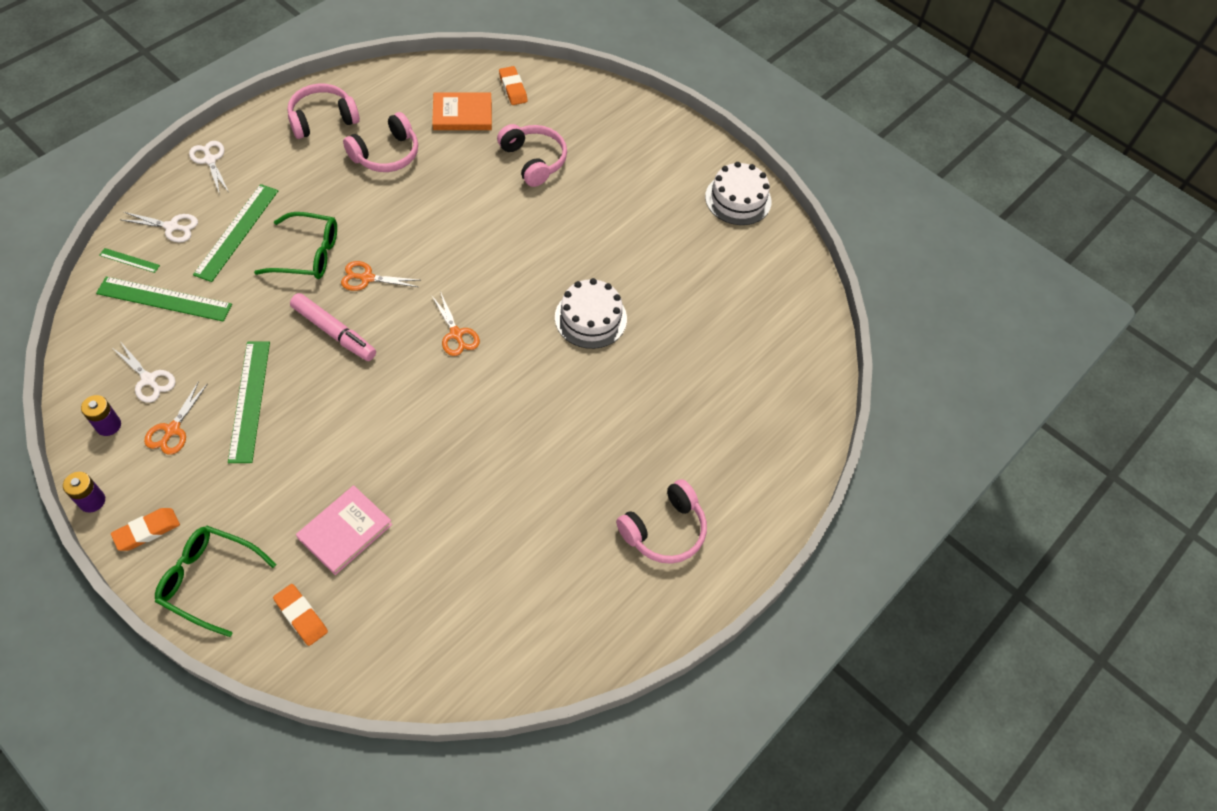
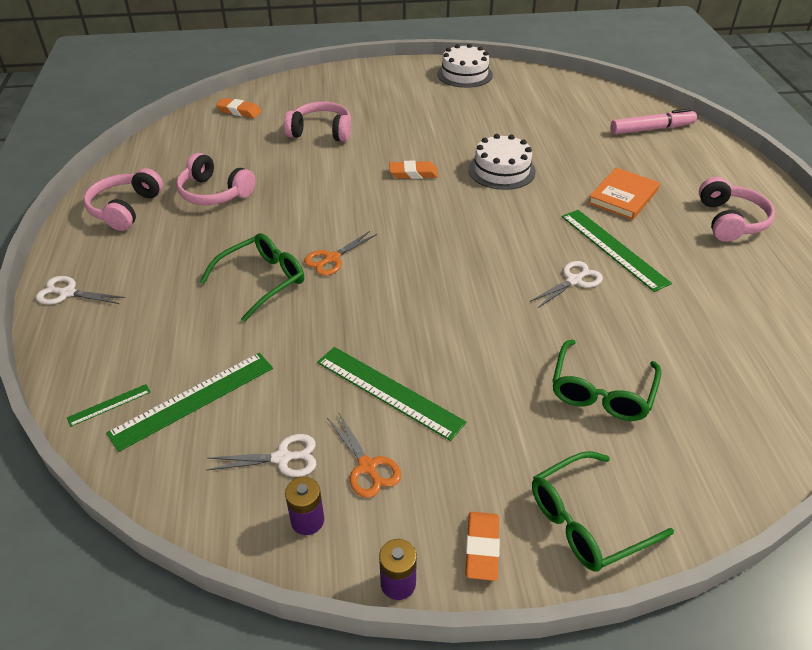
camera: 45 degrees left, 15 degrees down
white scissors [122,212,198,243] -> white scissors moved to [530,261,603,309]
green ruler [193,184,278,282] -> green ruler moved to [562,210,672,292]
orange eraser [273,584,328,646] -> orange eraser moved to [389,161,438,179]
pink marker [290,293,376,361] -> pink marker moved to [610,108,697,134]
pink book [296,485,392,575] -> green glasses [552,339,661,421]
pink headphones [343,112,418,172] -> pink headphones turned 120 degrees clockwise [176,153,256,205]
orange book [432,92,492,130] -> orange book moved to [588,168,660,220]
orange scissors [432,291,480,356] -> none

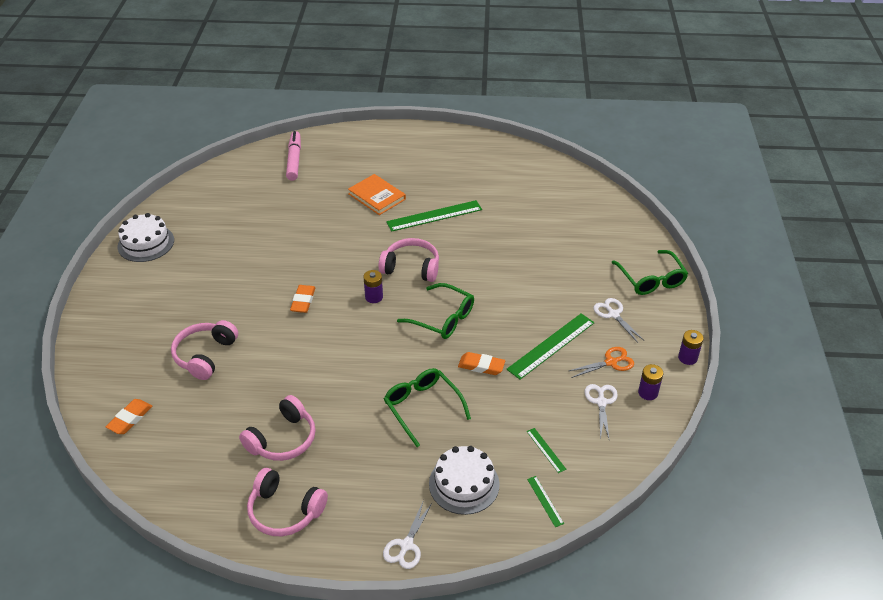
camera: 80 degrees left, 0 degrees up
green ruler [106,353,273,452] -> green ruler [527,428,566,473], size x0.47
orange scissors [304,231,377,276] -> none
orange eraser [465,512,500,581] -> orange eraser moved to [458,352,505,375]
white cake [468,134,536,190] -> white cake moved to [429,446,500,515]
white scissors [530,261,603,309] -> white scissors moved to [593,298,645,343]
green glasses [552,339,661,421] -> green glasses moved to [397,283,474,339]
pink headphones [699,177,775,242] -> pink headphones moved to [378,238,439,282]
none -> purple battery [363,270,383,303]

